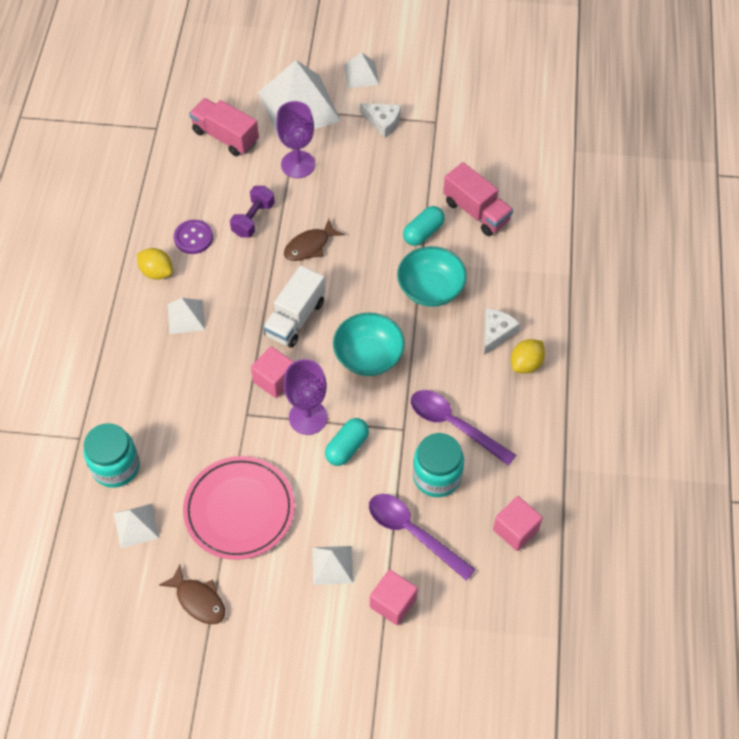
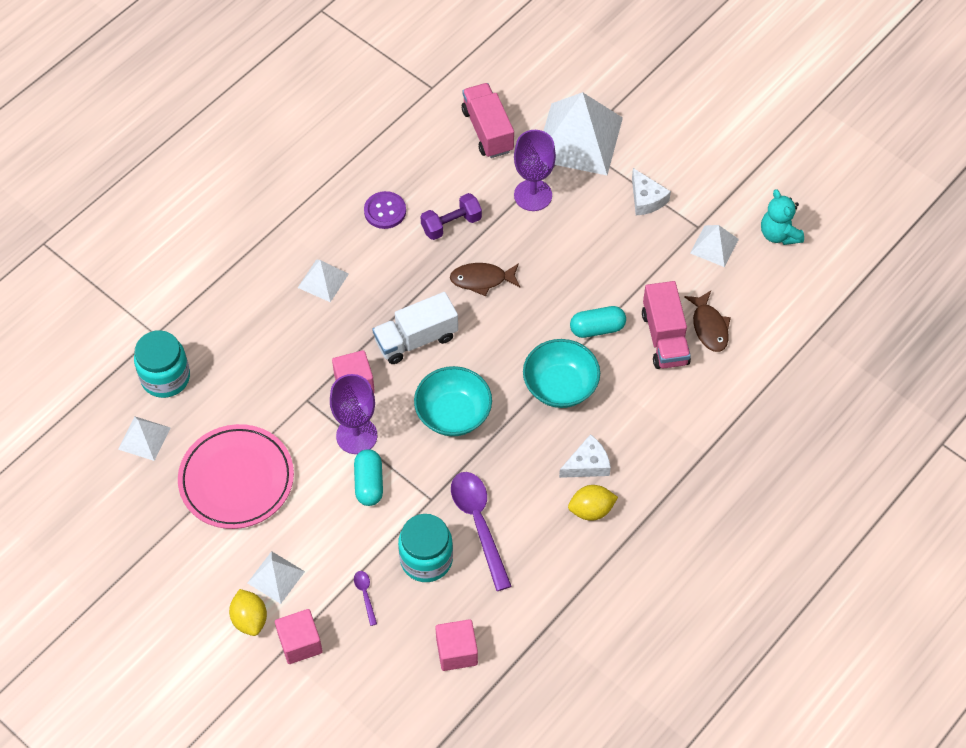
camera: 35 degrees right, 0 degrees up
yellow lemon [137,248,173,280] -> yellow lemon moved to [229,589,267,636]
brown fish [159,564,225,624] -> brown fish moved to [684,291,731,352]
turquoise capsule [325,418,369,466] -> turquoise capsule turned 75 degrees counterclockwise [354,449,383,506]
white pyramid [344,52,379,88] -> white pyramid moved to [690,225,739,267]
purple spoon [369,494,476,581] -> purple spoon [354,571,377,626], size x0.44
none -> turquoise teddy bear [761,189,804,245]

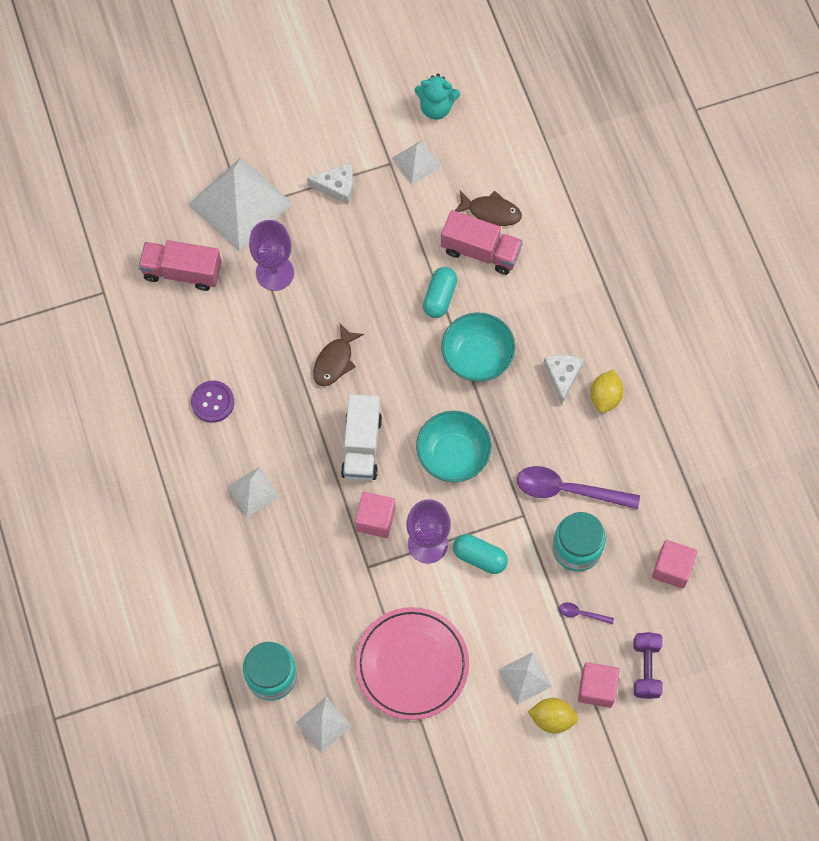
camera: 60 degrees left, 10 degrees up
purple dumbbell [420,193,482,240] -> purple dumbbell moved to [633,632,663,699]

